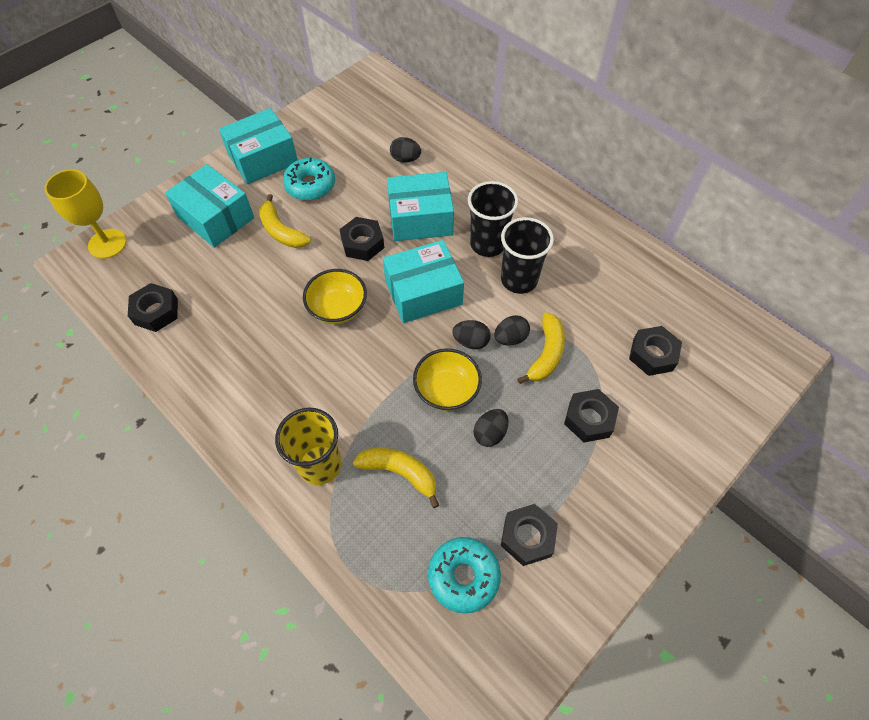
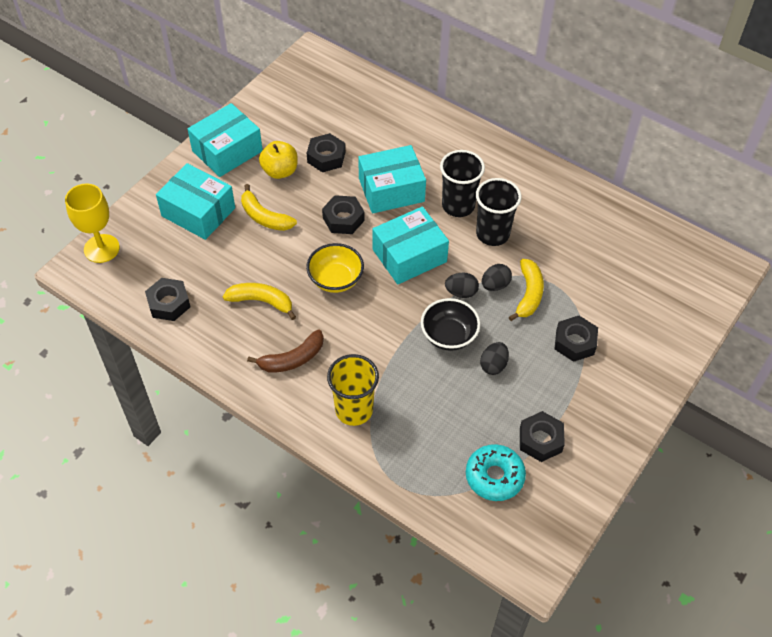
camera: 10 degrees left, 5 degrees down
turquoise donut [283,158,335,201] -> yellow apple [259,141,298,179]
yellow banana [353,448,439,508] -> yellow banana moved to [223,283,296,320]
black egg [390,137,421,162] -> none
yellow bowl [413,348,482,411] -> black bowl [421,298,480,351]
black nut [629,326,682,376] -> black nut moved to [307,133,345,172]
none -> brown banana [247,330,324,373]

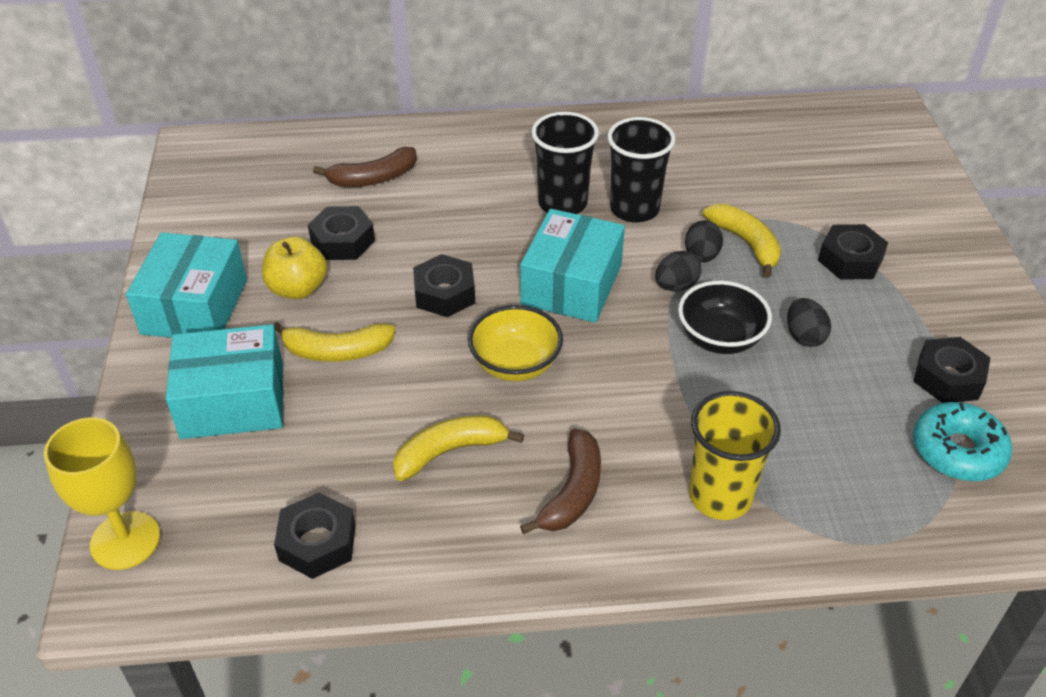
camera: 40 degrees left, 10 degrees down
turquoise box [358,145,426,214] -> none
none -> brown banana [313,147,417,187]

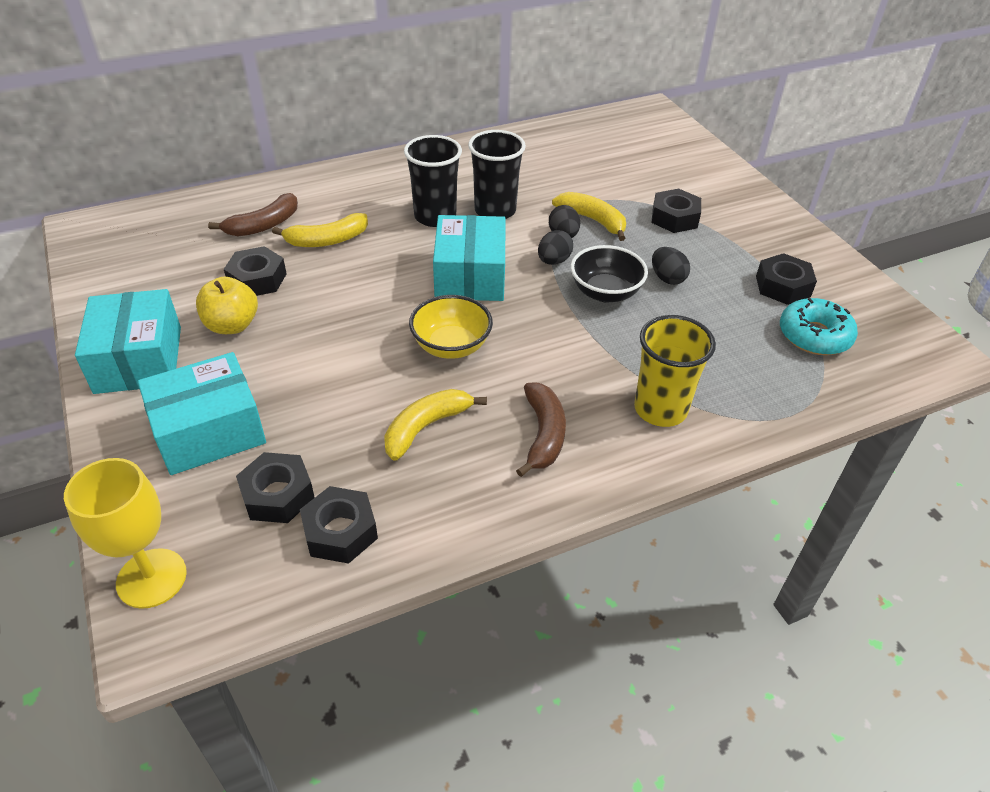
camera: 20 degrees left, 0 degrees up
yellow banana [273,322,396,362] -> yellow banana moved to [272,213,368,247]
black nut [413,254,475,317] -> black nut moved to [236,452,315,523]

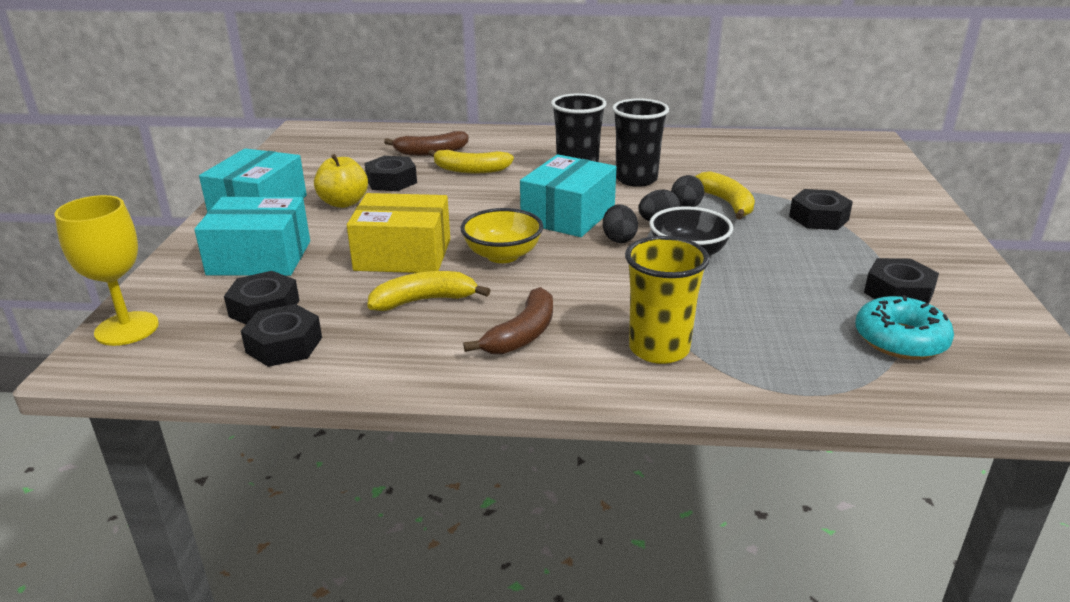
camera: 30 degrees right, 15 degrees down
black egg [652,247,690,285] -> black egg moved to [603,204,638,243]
none -> yellow box [347,193,450,273]

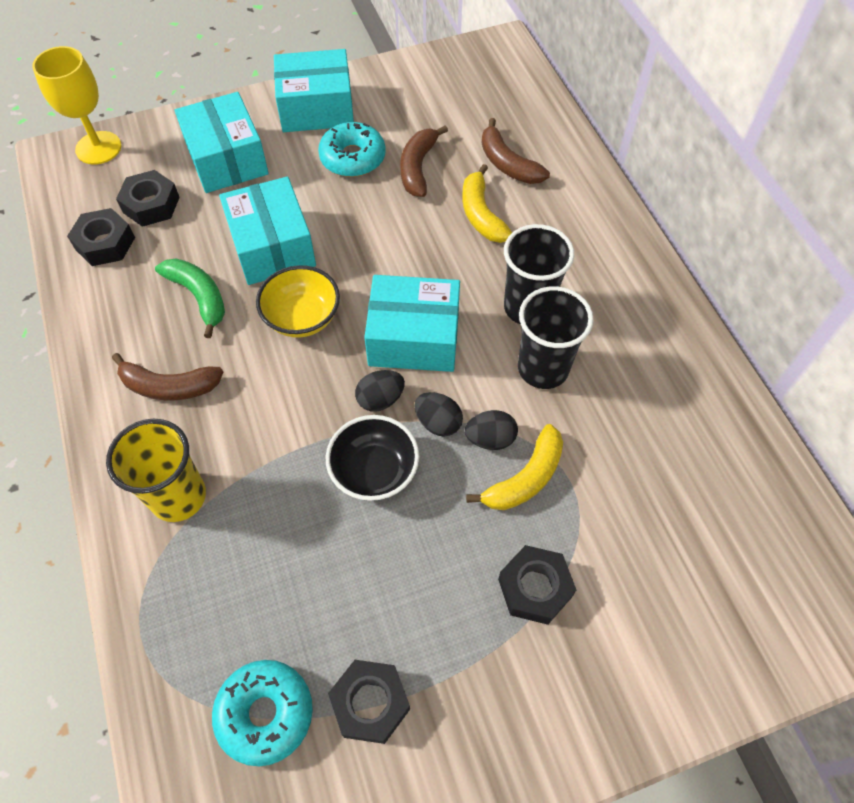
camera: 65 degrees right, 30 degrees up
yellow apple [314,154,368,208] -> turquoise donut [318,122,386,177]
yellow box [347,193,450,273] -> turquoise box [219,177,316,285]
black nut [365,156,417,191] -> brown banana [400,125,448,197]
yellow banana [367,271,491,311] -> green banana [155,258,225,338]

